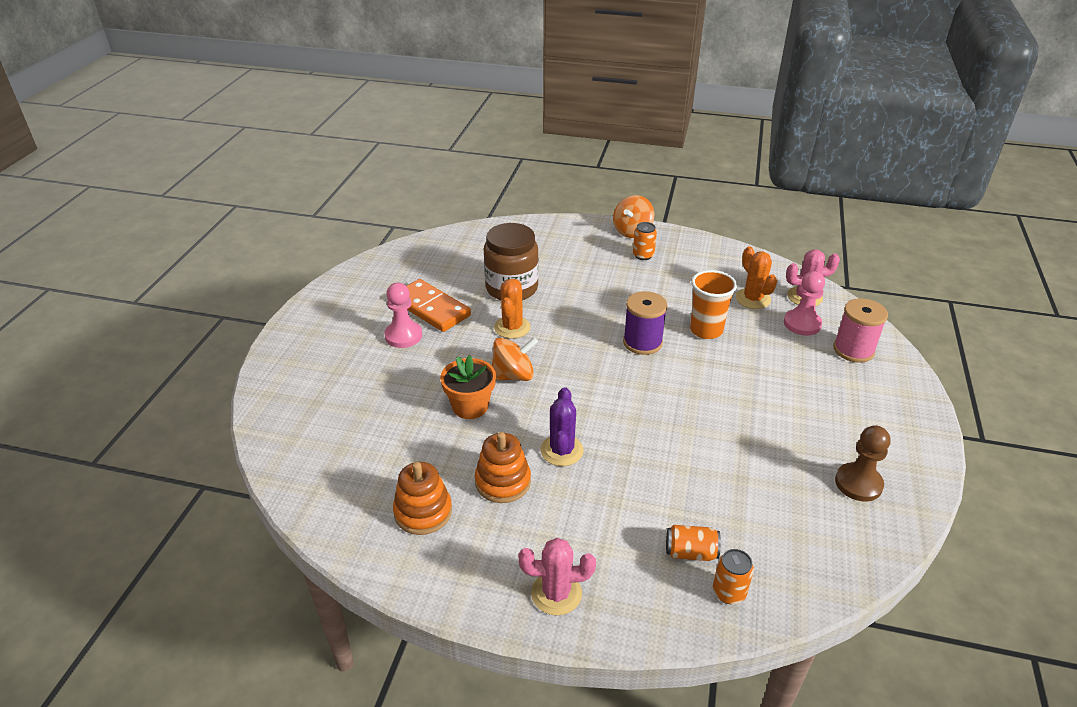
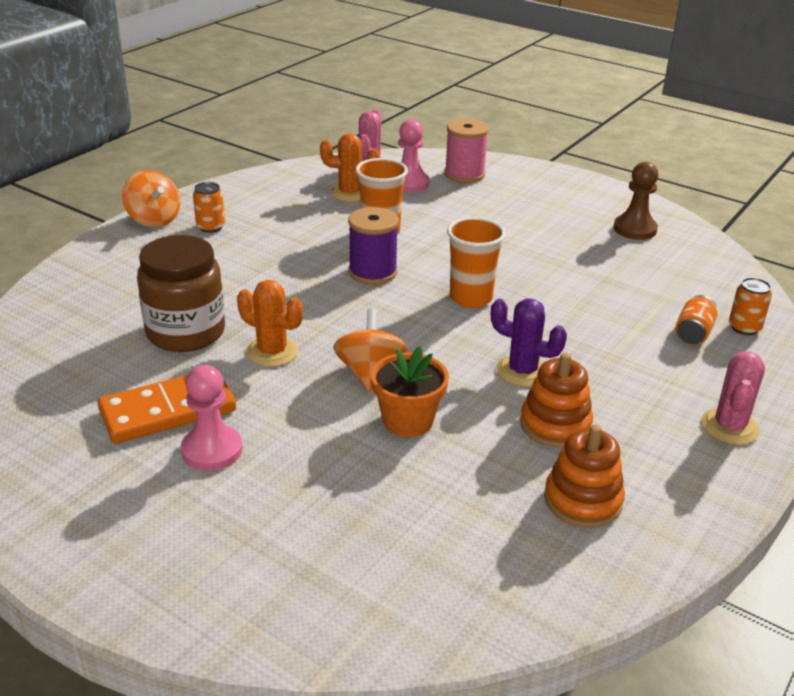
camera: 70 degrees left, 5 degrees down
none -> orange cup [447,217,506,308]

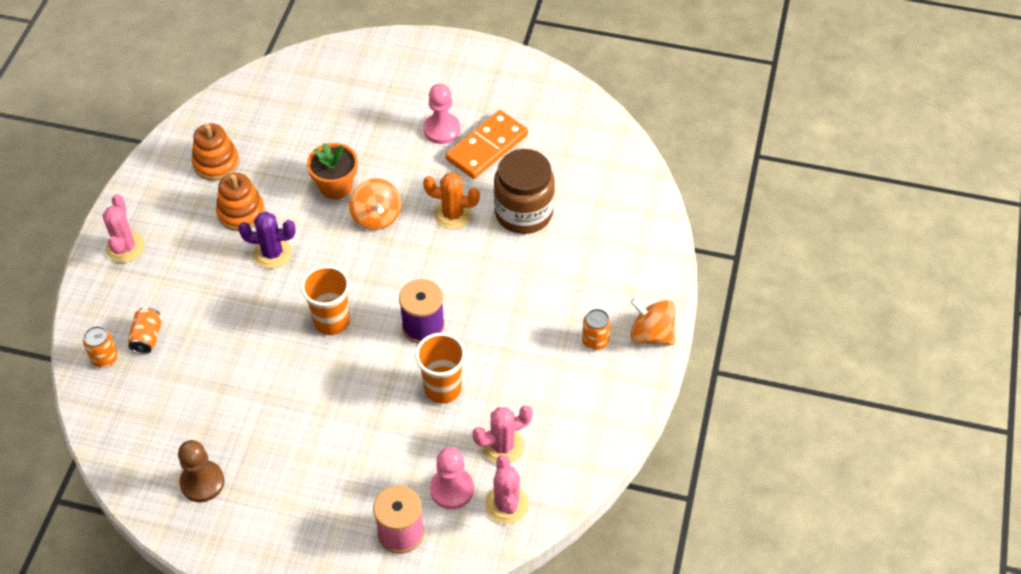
camera: 160 degrees right, 20 degrees up
orange cactus [320,133,380,202] -> pink cactus [472,406,533,464]

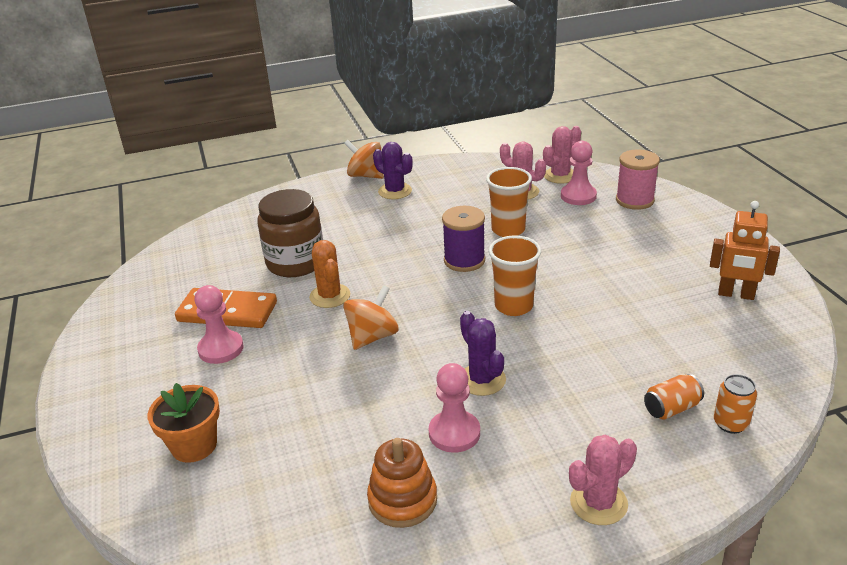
camera: 120 degrees left, 20 degrees down
brown pawn [178,440,224,502] -> orange robot [710,201,780,300]
orange stacking toy [216,173,265,231] -> pink pawn [429,363,480,453]
orange flower pot [307,143,358,199] -> orange flower pot moved to [148,383,220,463]
orange can [582,309,611,351] -> purple cactus [373,142,413,199]
orange spinning top [630,298,676,345] -> orange spinning top turned 120 degrees clockwise [344,140,384,179]

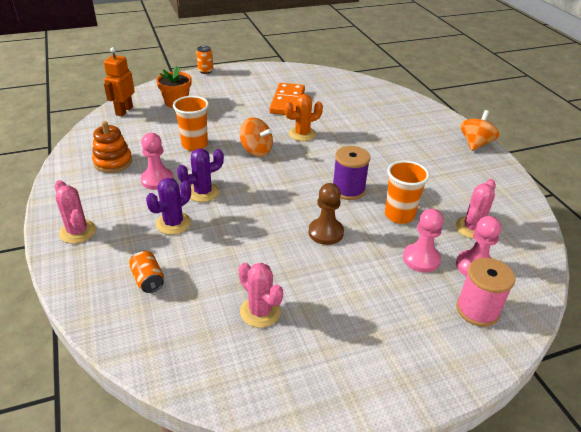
camera: 85 degrees right, 5 degrees up
pink pawn [195,285,244,364] -> pink pawn moved to [403,209,444,273]
brown jar [257,189,323,277] -> none
purple cactus [373,142,413,199] -> purple cactus moved to [146,178,191,235]
orange cup [489,236,541,316] -> orange cup moved to [173,96,209,151]
pink cactus [543,126,581,184] -> pink cactus moved to [239,263,283,328]
orange robot [710,201,780,300] -> orange robot moved to [104,47,135,116]
orange can [714,374,757,434] -> orange can moved to [196,46,213,74]
none -> brown pawn [308,183,344,245]

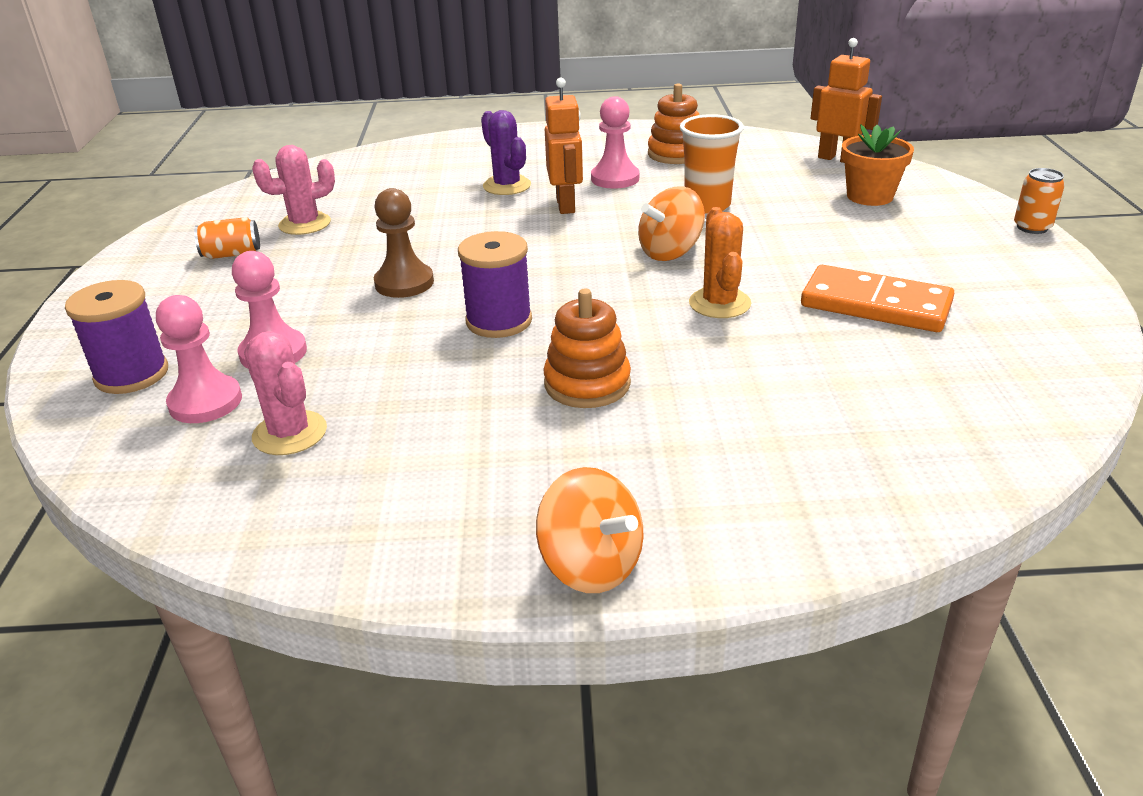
camera: 110 degrees right, 5 degrees down
pink cactus [55,180,96,244] -> none
orange can [129,250,164,293] -> orange can moved to [194,217,260,259]
purple cactus [177,149,224,202] -> orange robot [545,78,583,214]
orange cup [385,160,430,224] -> none
pink spool [456,258,515,327] -> purple spool [65,280,168,394]
none -> orange stacking toy [543,289,631,408]

